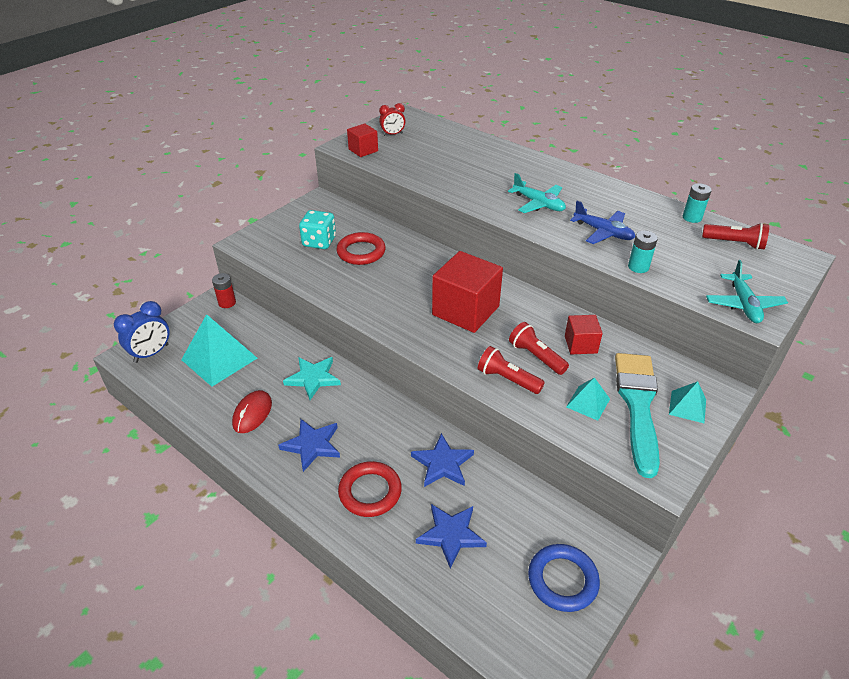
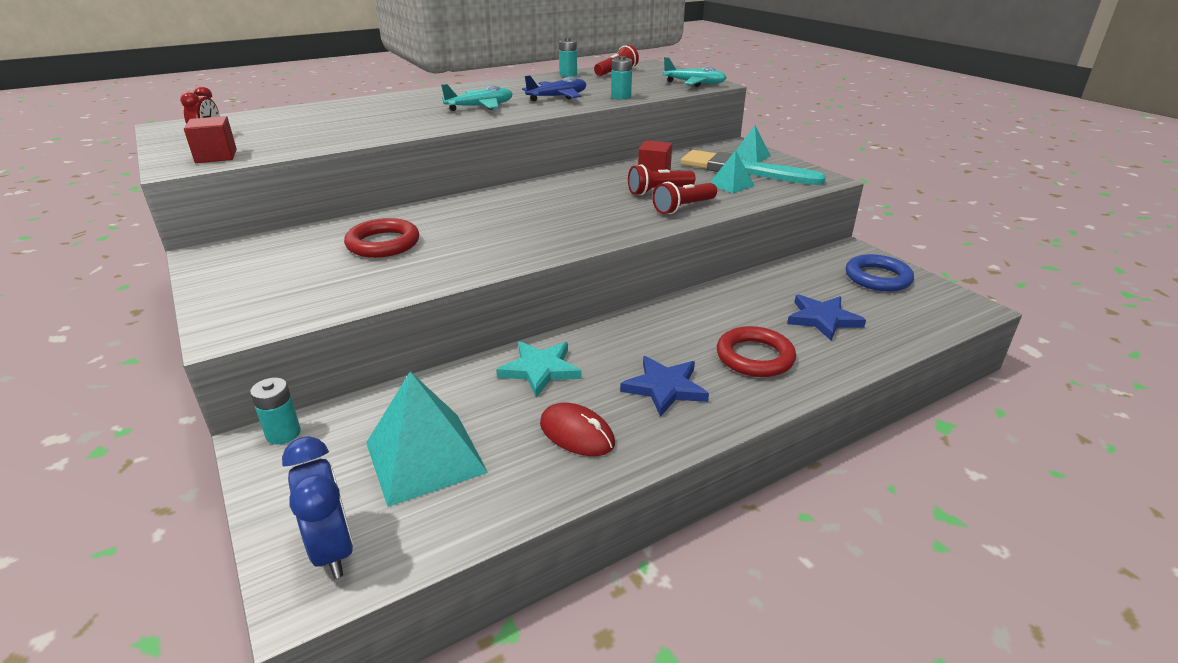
camera: 70 degrees left, 10 degrees down
red battery [212,273,236,308] -> turquoise battery [250,378,301,444]
turquoise dice [299,210,336,249] -> none
blue star [411,433,474,487] -> none
red cube [432,251,503,333] -> none

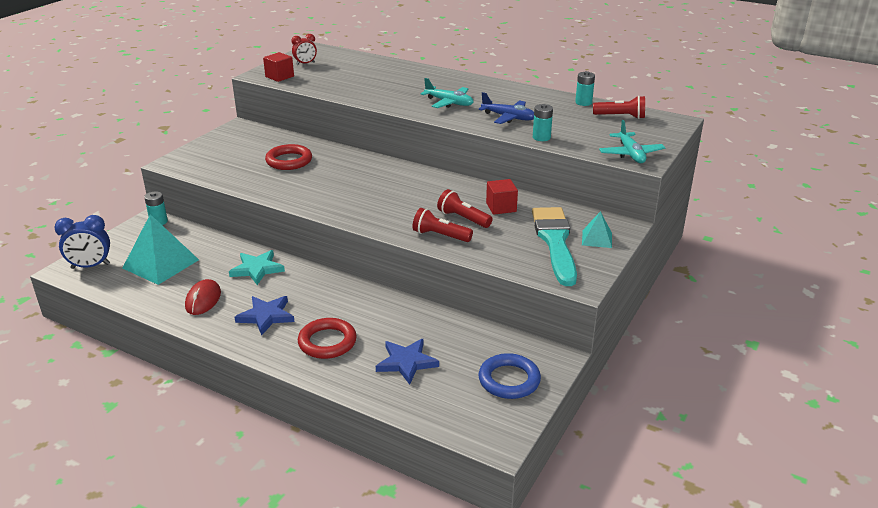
camera: 60 degrees right, 0 degrees up
blue clock [282,436,354,579] -> blue clock turned 45 degrees clockwise [54,215,110,269]
turquoise pyramid [710,150,755,193] -> none

